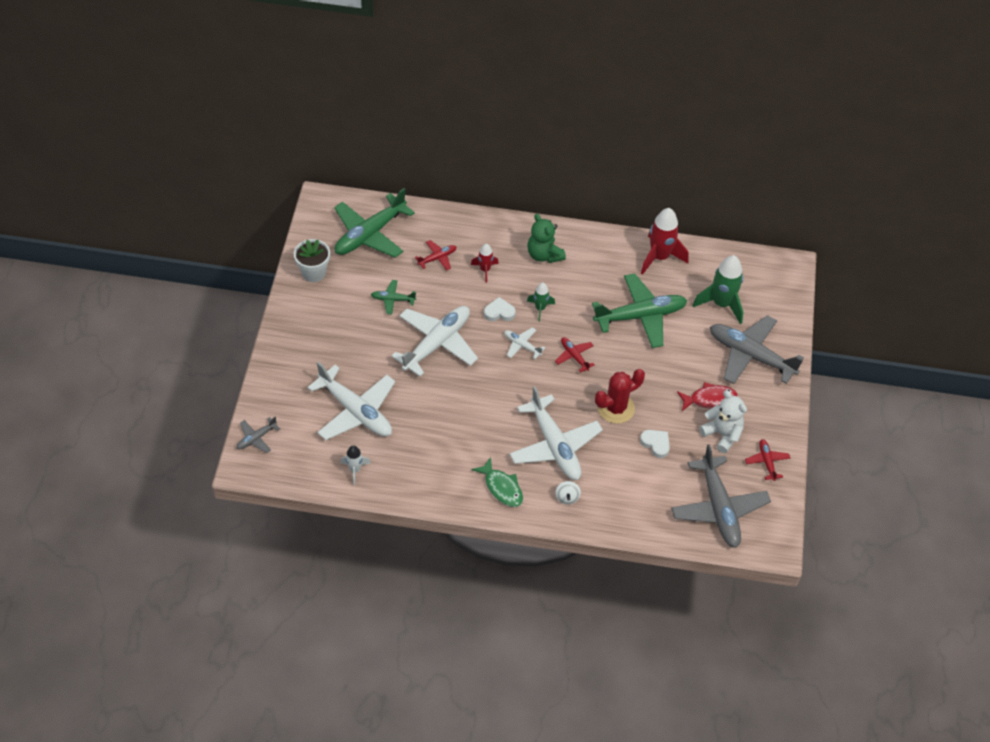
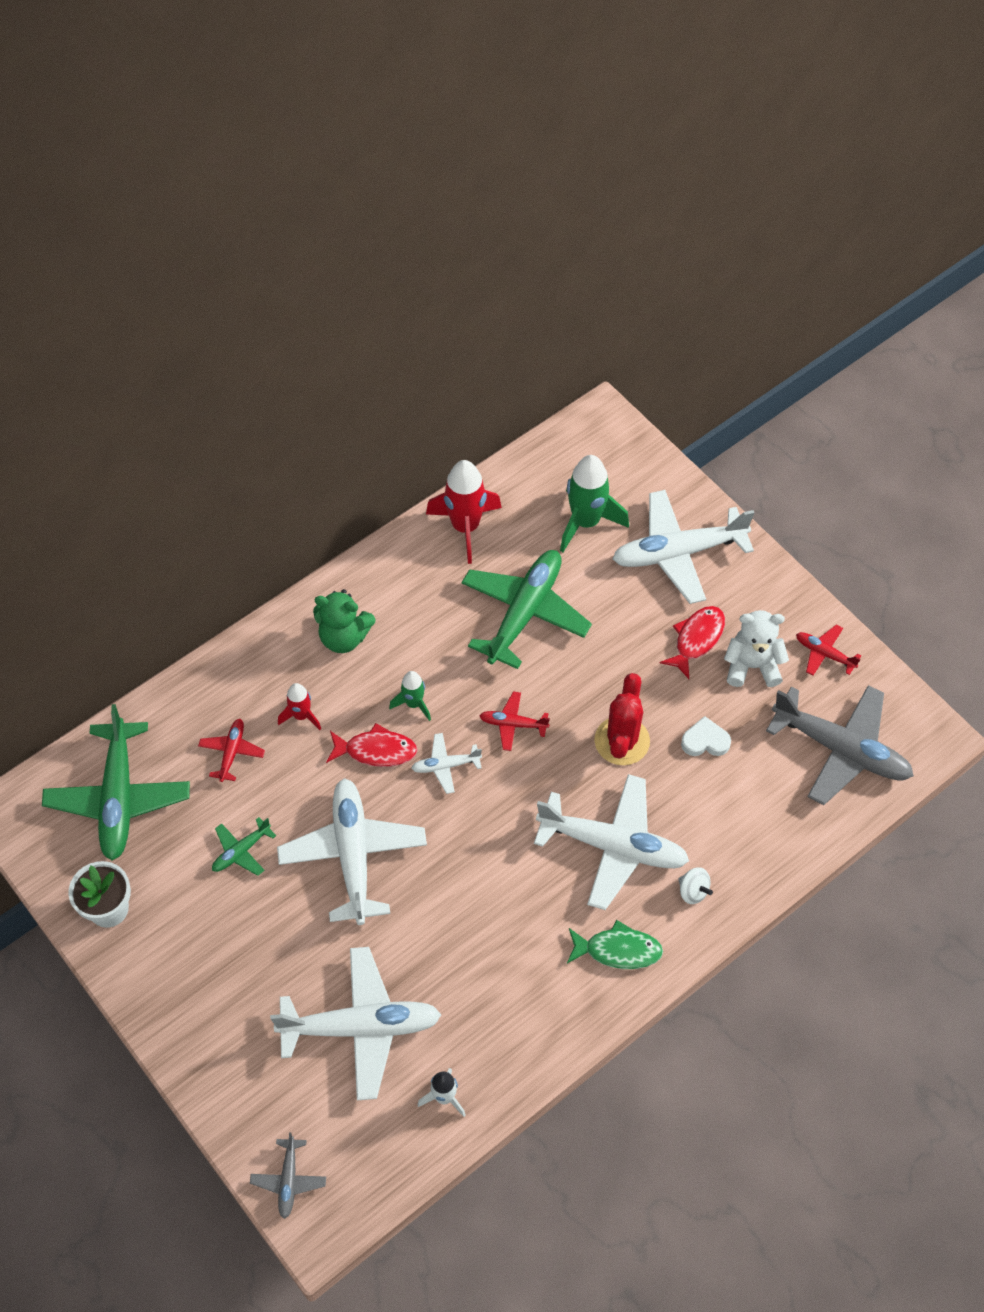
camera: 45 degrees left, 5 degrees up
white heart [484,297,516,321] -> red fish [326,723,418,767]
grey plane [710,315,804,384] -> white plane [612,490,754,604]

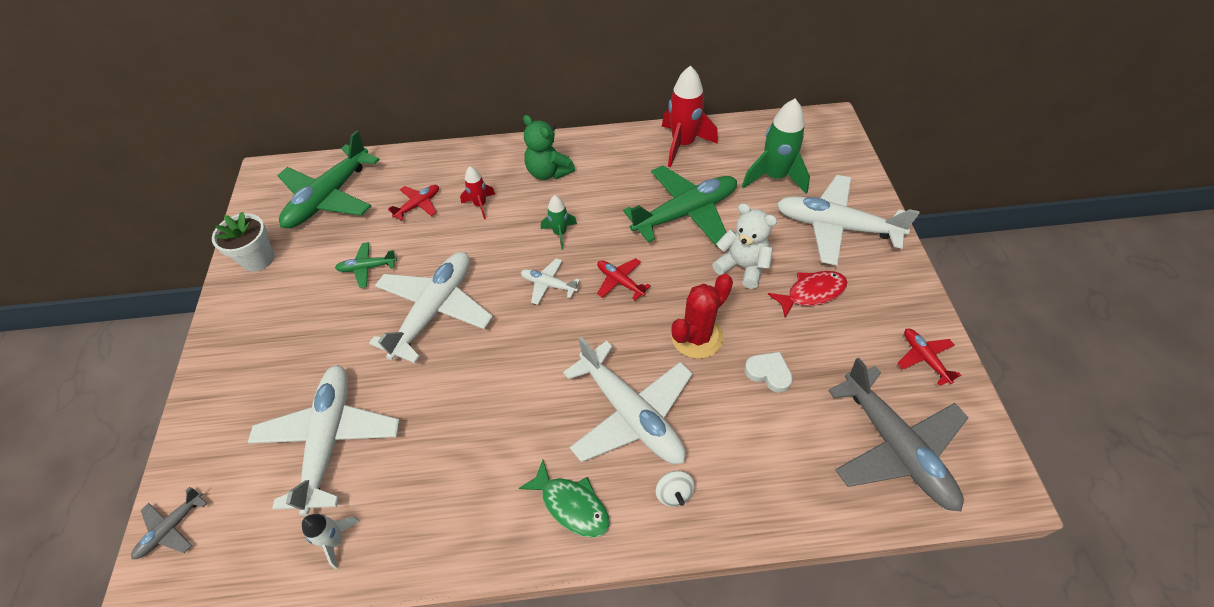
camera: 35 degrees right, 5 degrees down
white plane [270,947,441,1100] -> white plane turned 120 degrees counterclockwise [248,365,400,516]
red fish [326,723,418,767] -> none
white teddy bear [724,610,789,687] -> white teddy bear moved to [712,203,777,289]

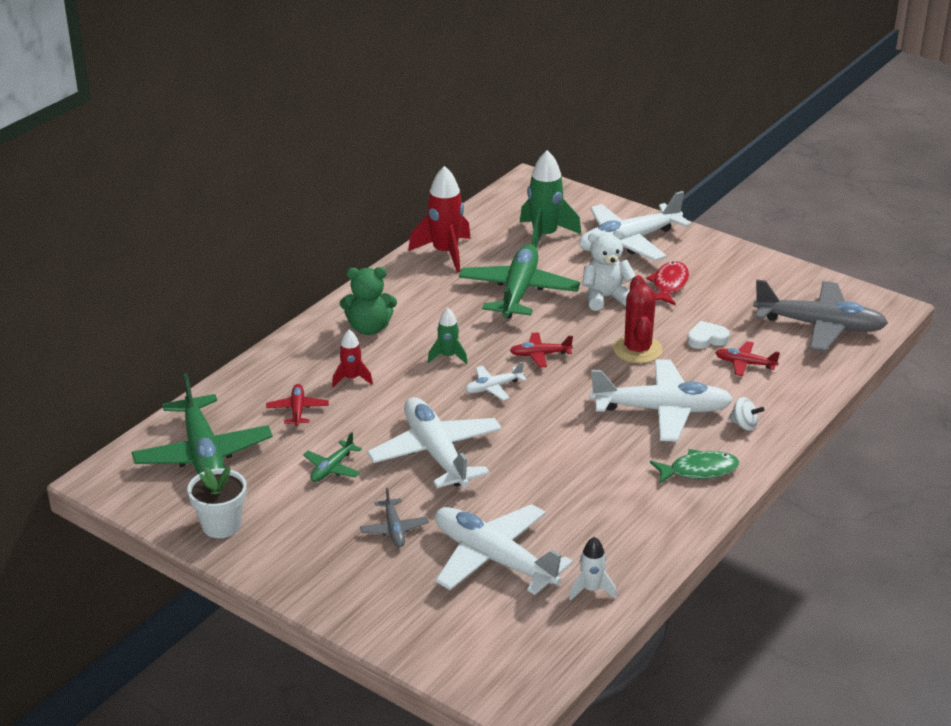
camera: 50 degrees left, 20 degrees down
grey plane [131,487,207,559] -> grey plane moved to [360,488,429,547]
red plane [898,329,962,386] -> red plane moved to [715,341,780,376]

